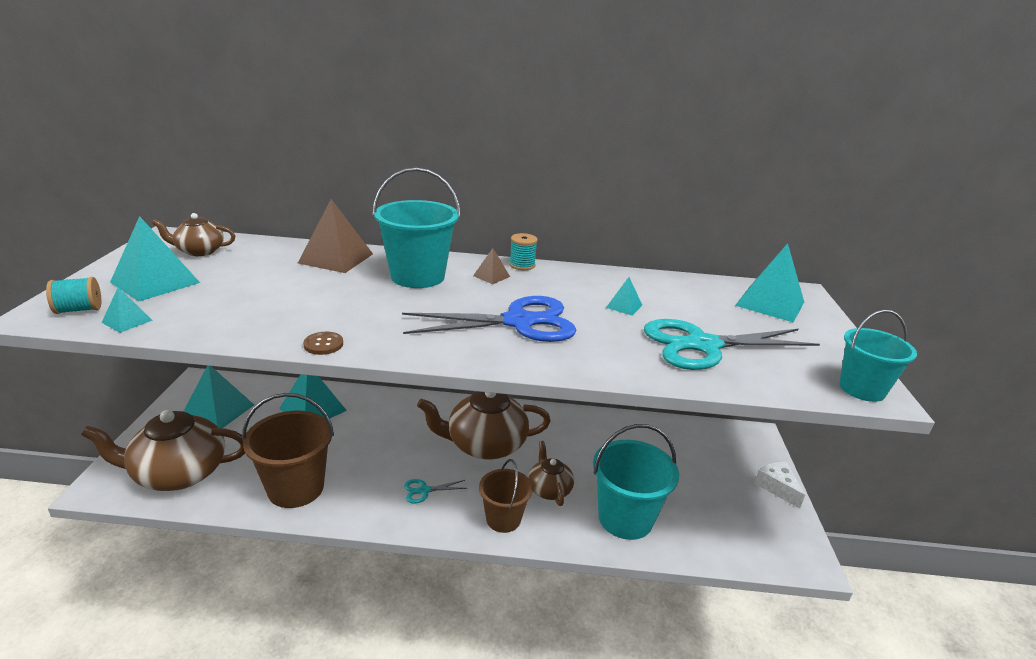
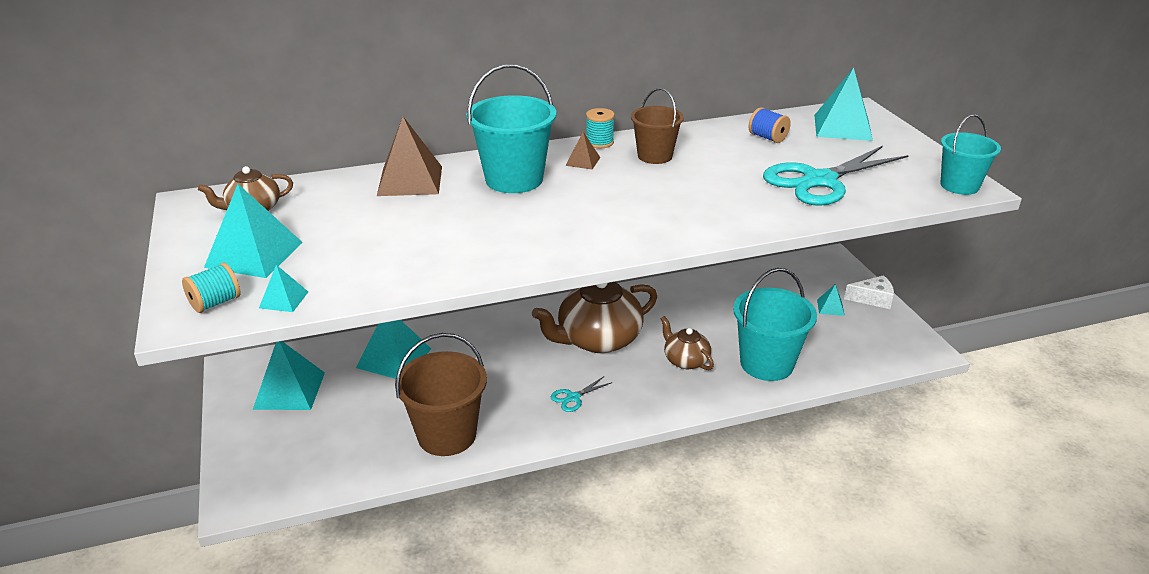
camera: 20 degrees left, 5 degrees up
brown teapot [81,410,245,491] -> none
brown button [303,332,343,355] -> none
blue scissors [402,296,576,342] -> none
brown bucket [479,459,533,533] -> brown bucket moved to [631,88,684,164]
turquoise pyramid [606,277,642,316] -> turquoise pyramid moved to [817,284,845,316]
white cheese [755,462,805,509] -> white cheese turned 135 degrees clockwise [844,275,894,309]
none -> blue spool [749,107,790,143]

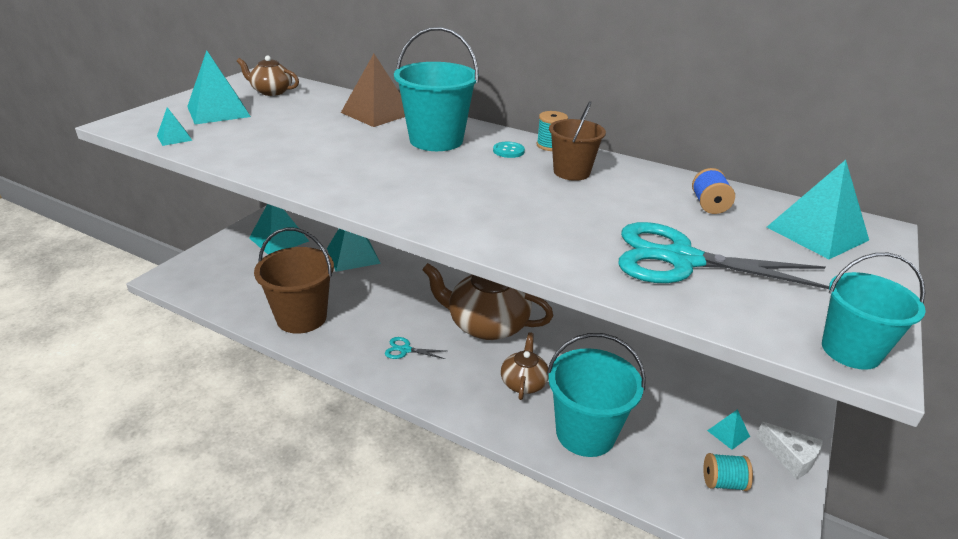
camera: 45 degrees right, 0 degrees up
turquoise spool [182,263,241,313] -> turquoise spool moved to [703,453,753,491]
brown pyramid [565,132,600,170] -> turquoise button [493,142,525,158]

